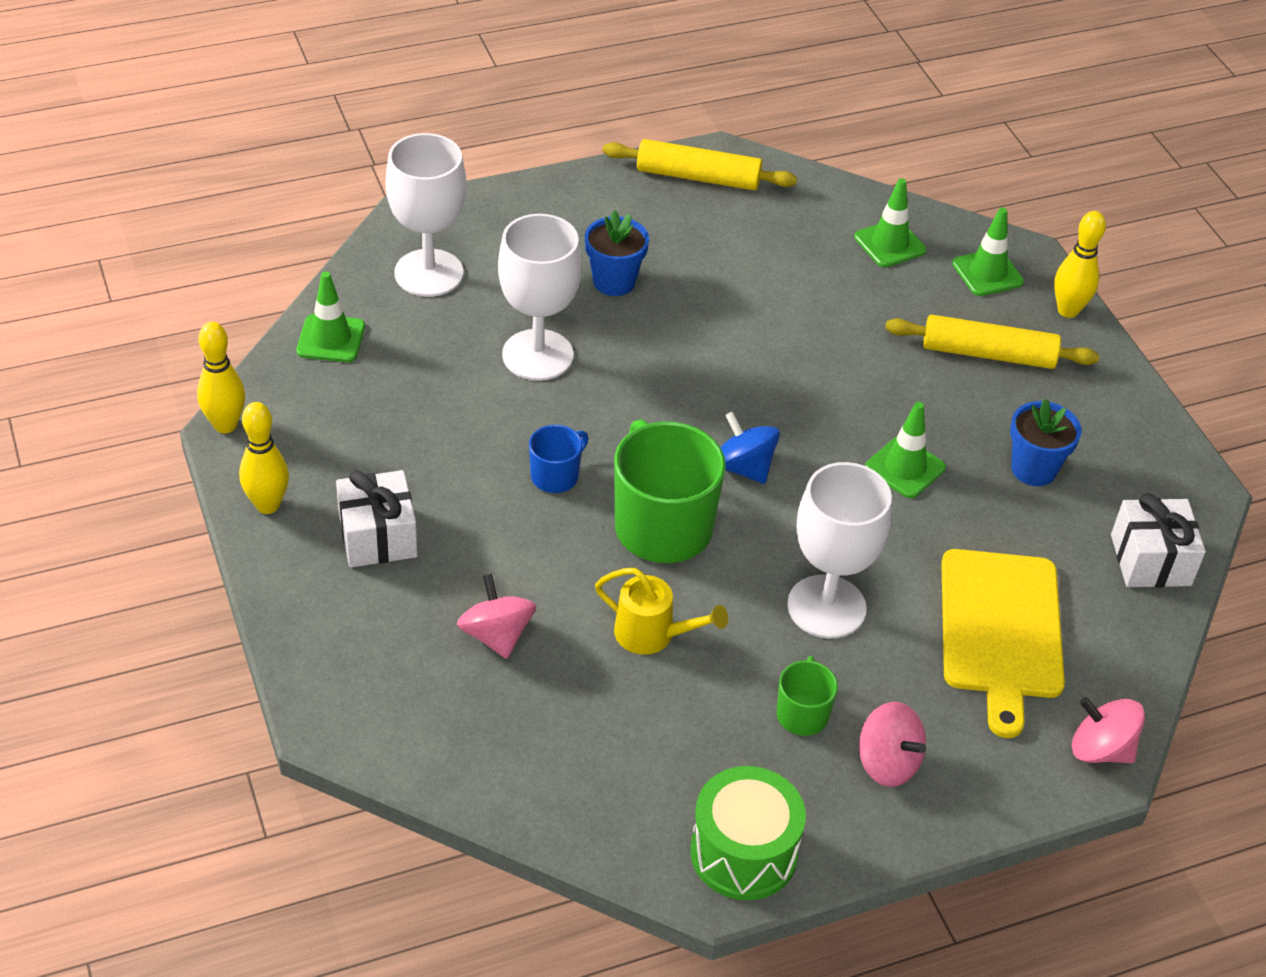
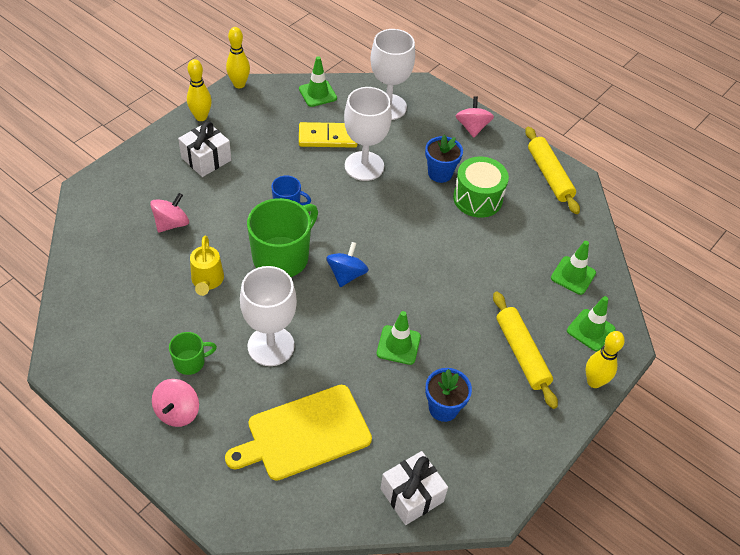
camera: 60 degrees right, 5 degrees up
green drum [690,766,806,900] -> green drum moved to [453,157,509,218]
pink spinning top [1072,697,1145,763] -> pink spinning top moved to [456,96,494,138]
none -> yellow domino [299,122,358,148]

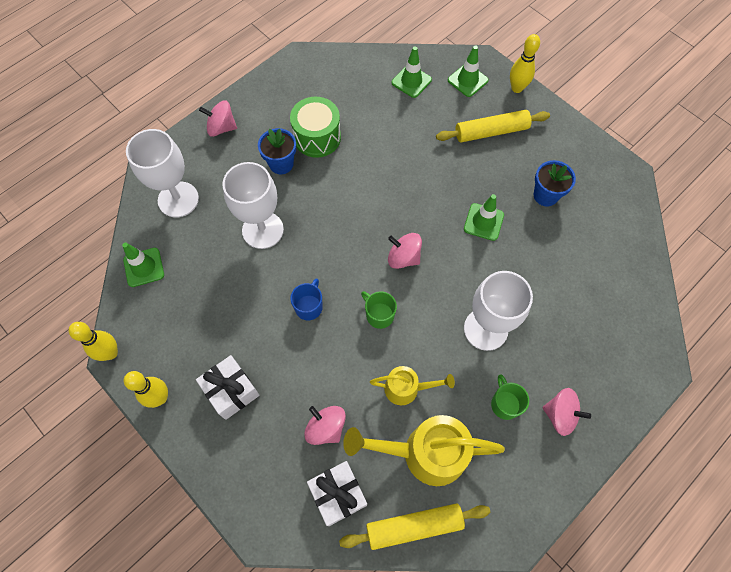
camera: 80 degrees left, 15 degrees up
yellow cutting board [225,385,372,481] -> none
green mug [247,198,318,277] -> green mug [361,291,397,329], size x0.50
yellow domino [299,122,358,148] -> none
blue spinning top [326,242,369,287] -> pink spinning top [388,233,422,269]
white gift [380,451,448,525] -> white gift moved to [307,461,367,526]
yellow rolling pin [525,127,580,214] -> yellow rolling pin moved to [339,503,490,550]
none -> yellow watering can [343,415,505,486]

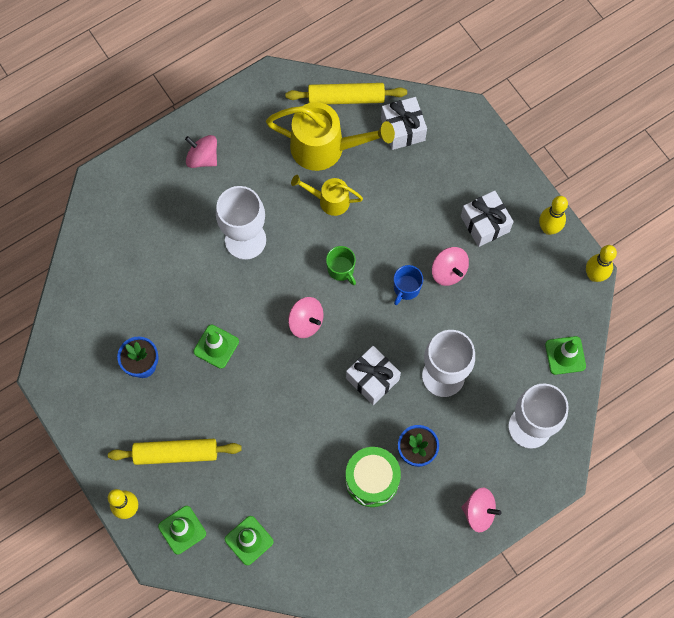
camera: 170 degrees left, 5 degrees up
pink spinning top [304,406,346,445] -> pink spinning top moved to [432,247,469,286]
green mug [491,374,529,420] -> none
none -> white gift [346,346,401,405]

